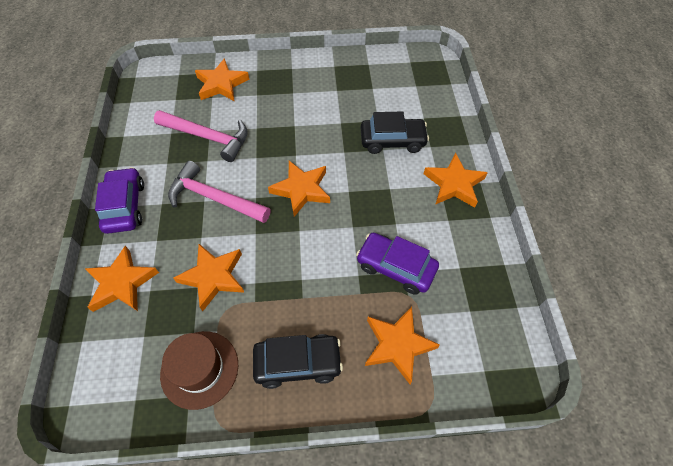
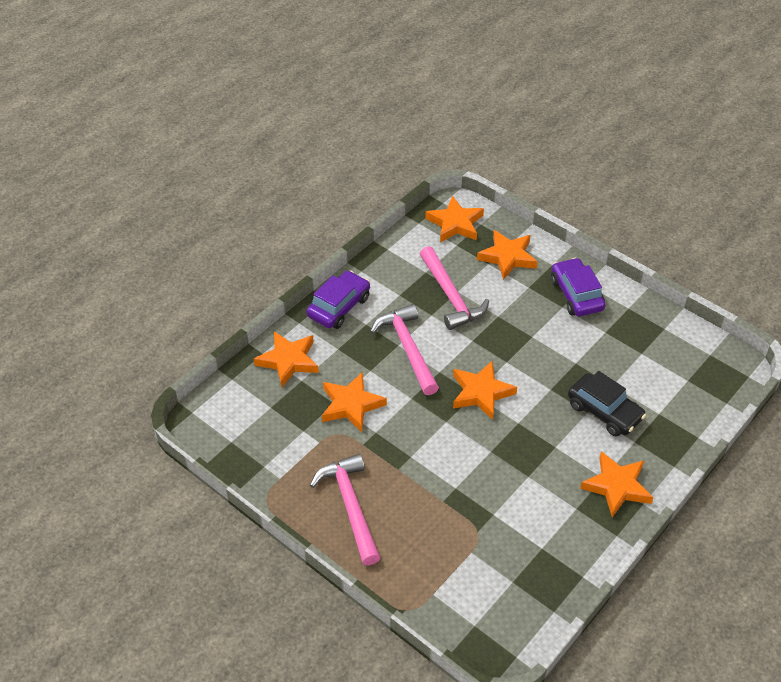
camera: 45 degrees right, 10 degrees down
brown hat [160,331,238,410] -> none
black car [253,334,343,389] -> pink hammer [310,454,380,565]
purple car [356,233,439,295] -> purple car moved to [551,258,605,316]
orange star [365,307,440,384] -> orange star moved to [425,196,484,242]

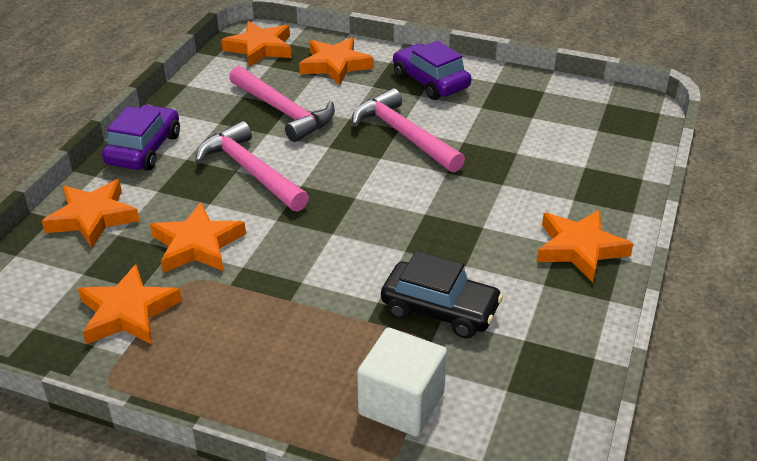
camera: 20 degrees left, 10 degrees down
pink hammer [310,454,380,565] -> pink hammer moved to [352,88,465,173]
orange star [453,361,517,420] -> orange star moved to [78,264,182,345]
black car [568,371,646,437] -> black car moved to [381,251,503,339]
none -> white cube [357,328,447,436]

